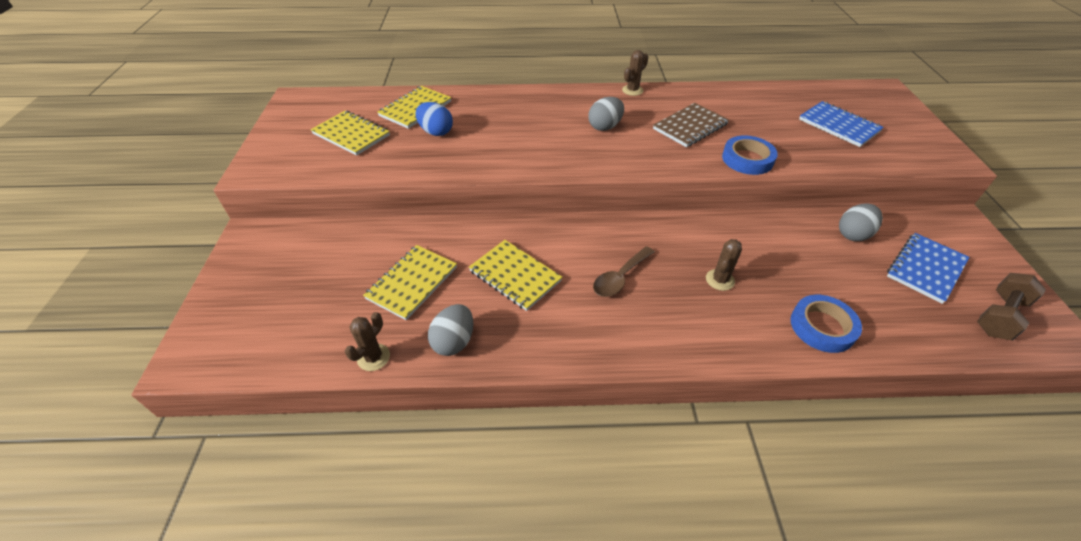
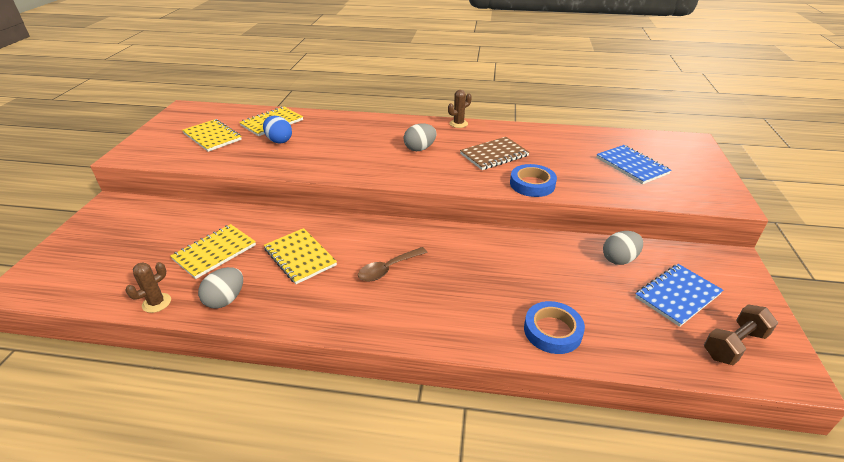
camera: 10 degrees right, 10 degrees down
brown cactus [706,239,742,291] -> none

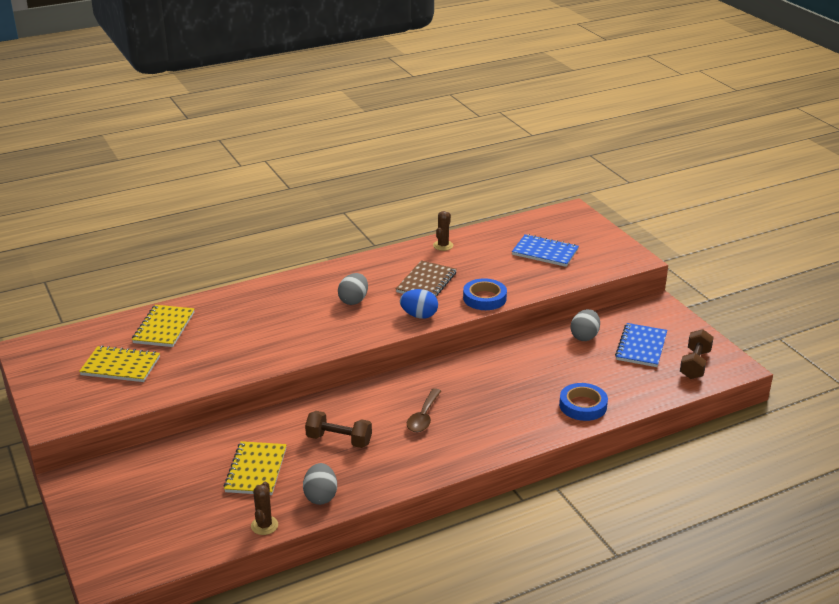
camera: 35 degrees left, 5 degrees down
blue egg [263,116,292,143] -> blue egg moved to [400,289,438,319]
yellow notebook [264,228,337,284] -> brown dumbbell [305,411,372,448]
brown cactus [448,90,472,128] -> brown cactus moved to [433,211,453,251]

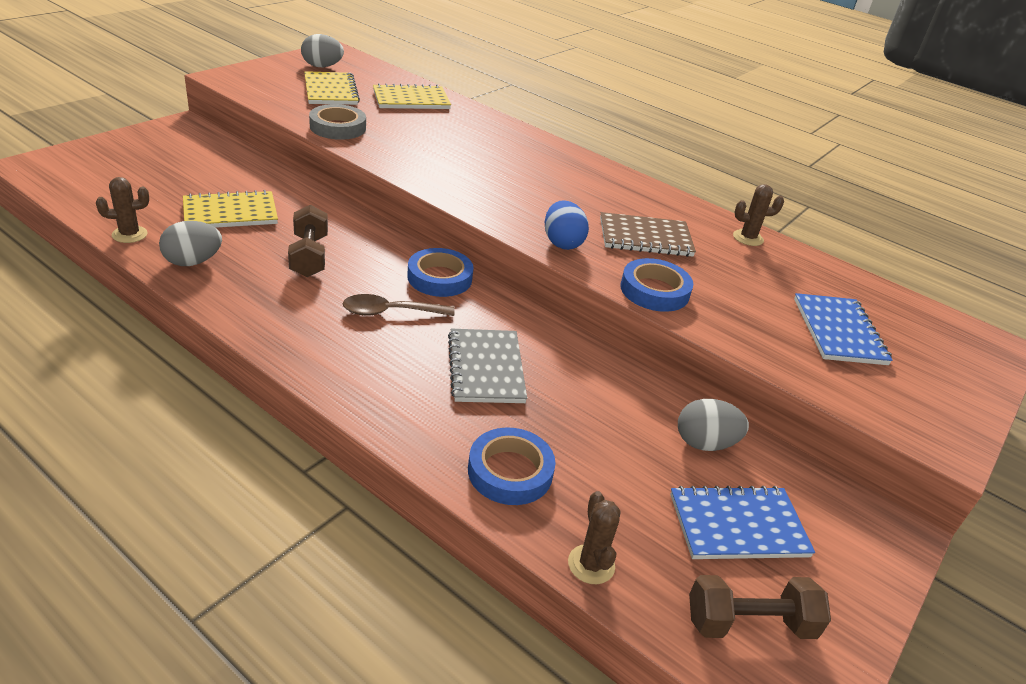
camera: 60 degrees right, 5 degrees up
grey egg [338,273,368,305] -> grey egg moved to [301,34,344,67]
none -> grey tape [309,104,366,140]
none -> blue tape [407,248,473,297]
none -> grey notebook [448,328,527,403]
none -> brown cactus [568,491,620,584]

